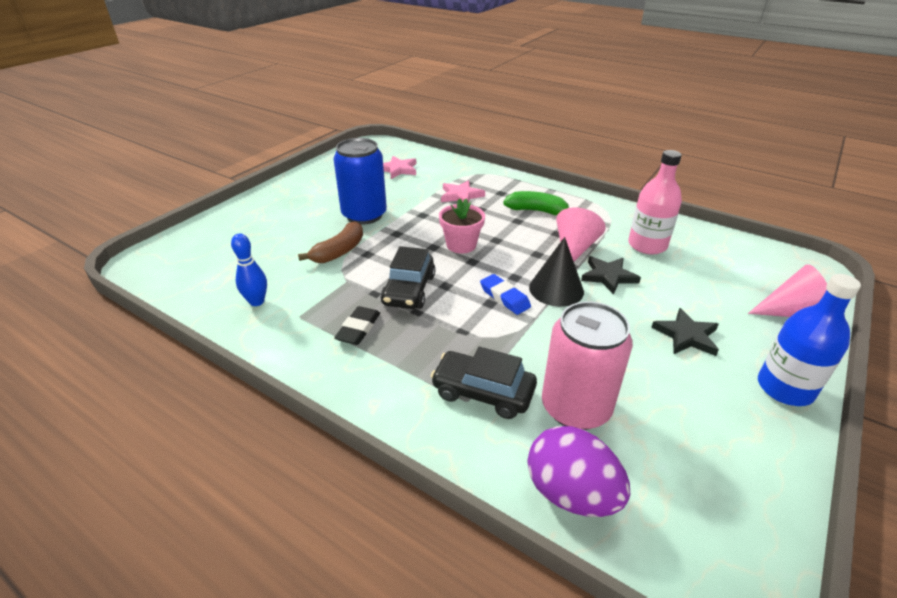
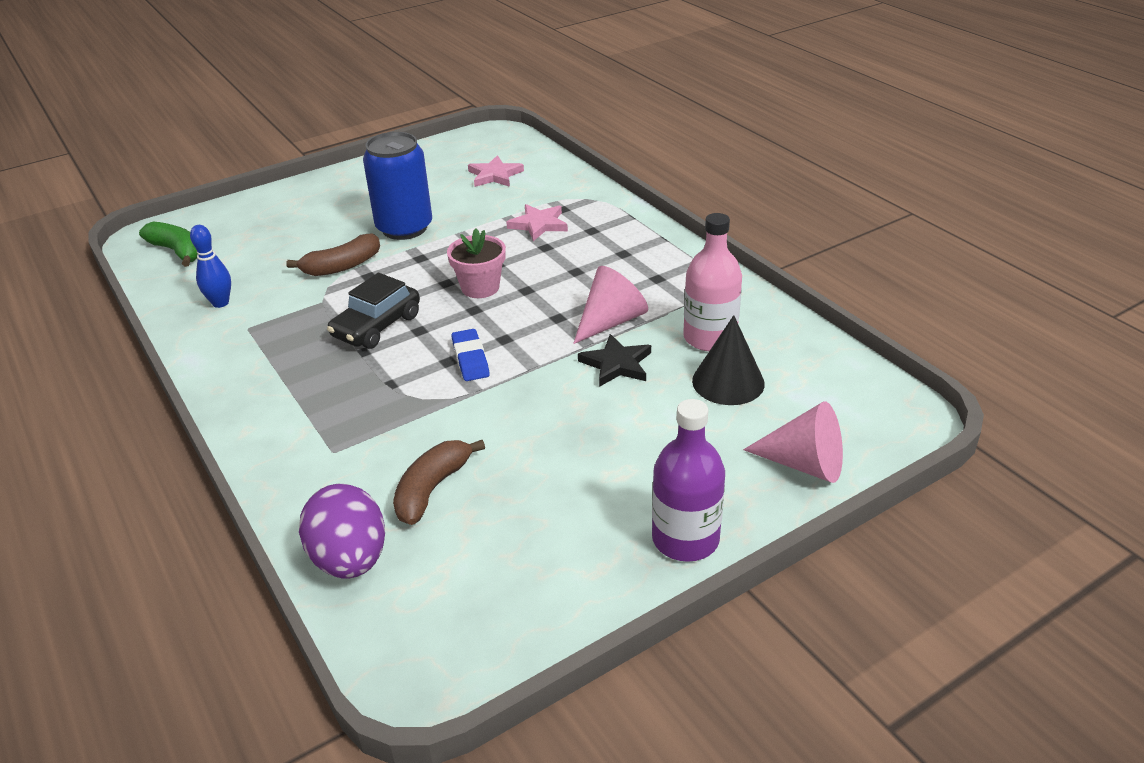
camera: 25 degrees right, 0 degrees up
black eraser [334,306,380,345] -> none
black car [431,347,537,419] -> none
green banana [503,191,569,215] -> green banana moved to [139,222,198,267]
black cone [529,237,584,307] -> black cone moved to [692,315,765,405]
pink can [542,302,633,430] -> brown banana [393,440,485,525]
black star [651,308,719,356] -> none
blue bottle [758,274,861,406] -> purple bottle [652,399,725,562]

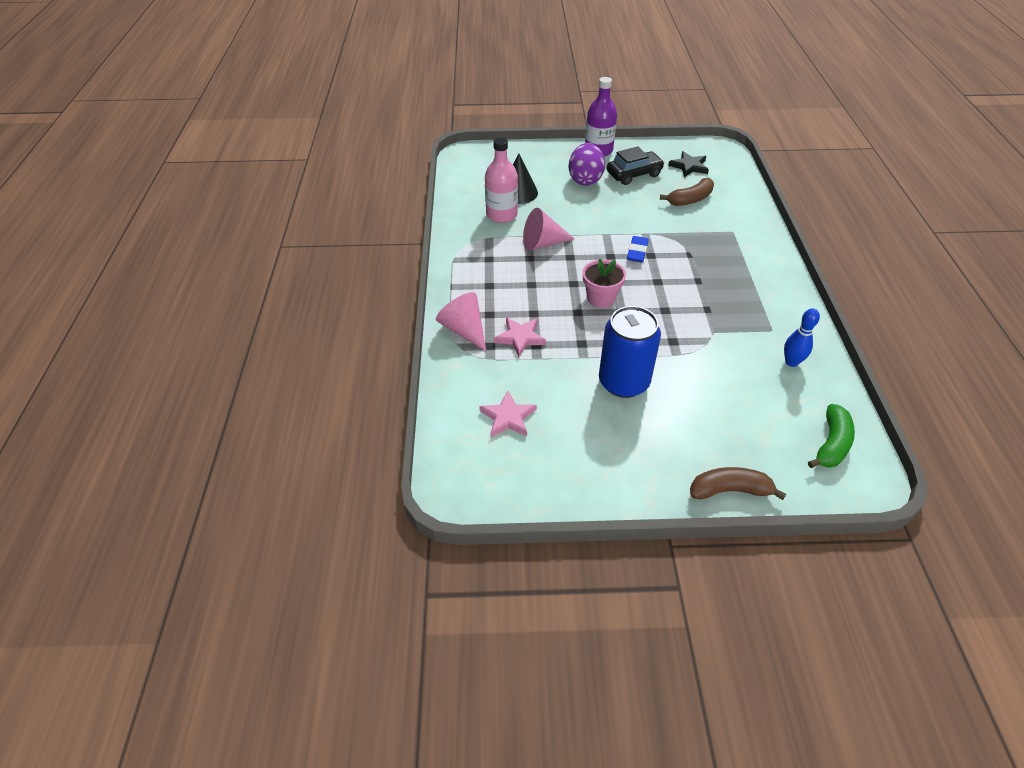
camera: 150 degrees left, 10 degrees up
green banana [139,222,198,267] -> green banana turned 135 degrees counterclockwise [808,404,855,468]
brown banana [286,233,380,276] -> brown banana moved to [690,467,786,500]
purple egg [299,484,385,579] -> purple egg moved to [569,143,605,186]
black car [327,273,420,349] -> black car moved to [607,146,665,185]
black star [578,334,651,387] -> black star moved to [668,151,709,177]
pink cone [743,401,843,483] -> pink cone moved to [436,292,486,351]

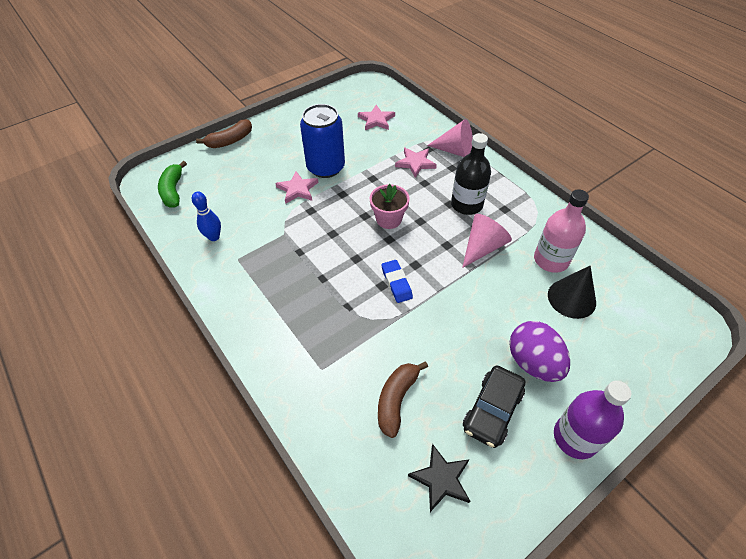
camera: 145 degrees right, 5 degrees up
none -> pink star [275,171,318,204]
none -> black bottle [451,133,491,215]

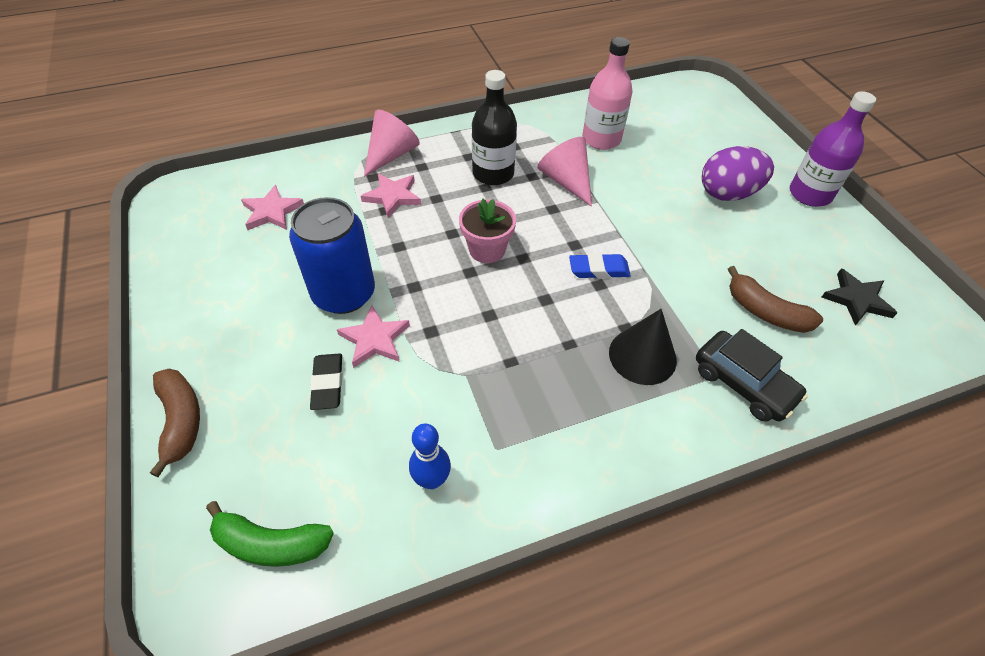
camera: 75 degrees left, 0 degrees up
black car [463,365,525,448] -> black car moved to [696,329,808,422]
black cone [548,266,596,319] -> black cone moved to [609,309,677,385]
none -> black eraser [310,353,343,410]

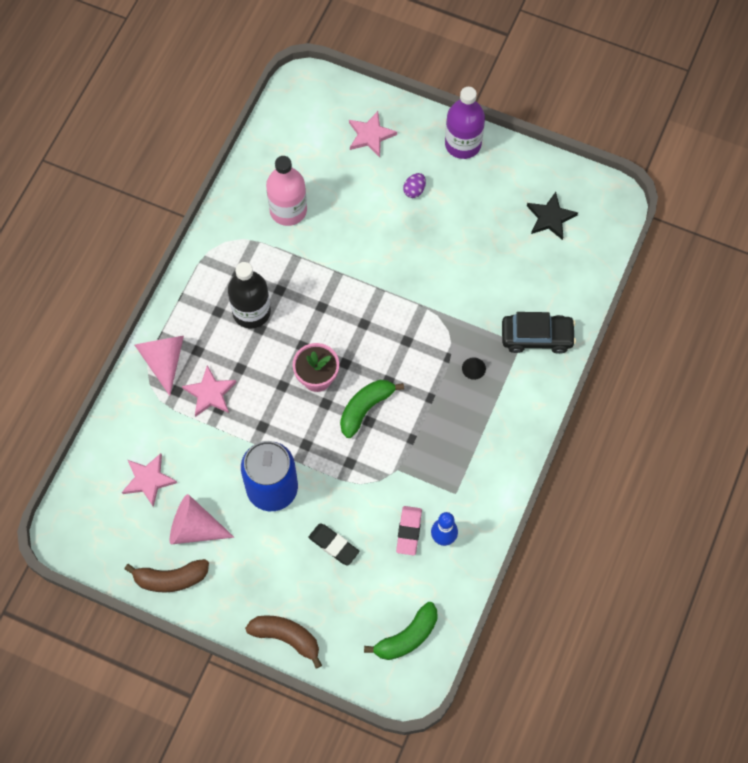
camera: 45 degrees left, 15 degrees up
pink star [337,305,410,368] -> pink star moved to [349,111,397,157]
pink cone [537,137,592,207] -> pink cone moved to [170,494,235,544]
blue eraser [569,253,631,279] -> none
black cone [609,309,677,385] -> black cone [462,357,486,380], size x0.48
purple egg [702,146,774,201] -> purple egg [403,173,426,198], size x0.46
brown banana [728,266,823,333] -> brown banana moved to [125,559,209,592]
none -> green banana [340,380,404,438]
none -> pink eraser [396,506,422,556]

